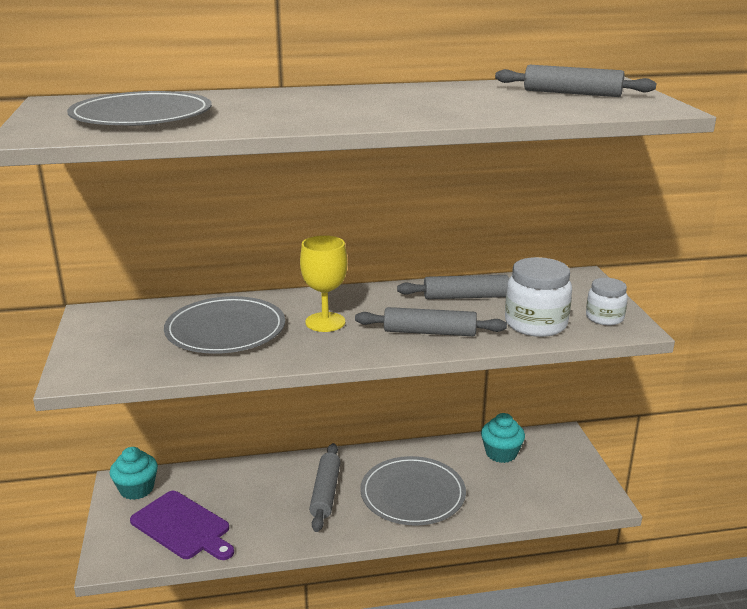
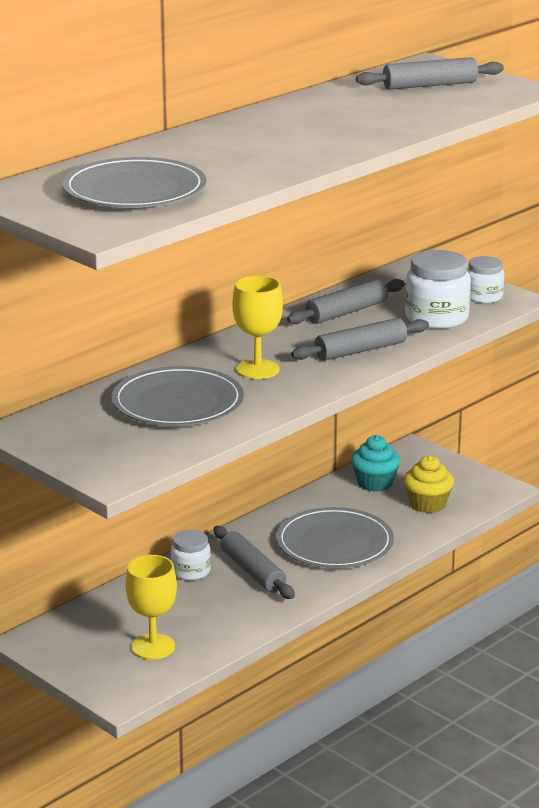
camera: 35 degrees left, 0 degrees up
turquoise cupcake [110,447,158,500] -> none
purple cutting board [130,491,234,560] -> yellow goblet [125,555,177,660]
none -> white jar [171,530,211,580]
none -> yellow cupcake [404,456,454,513]

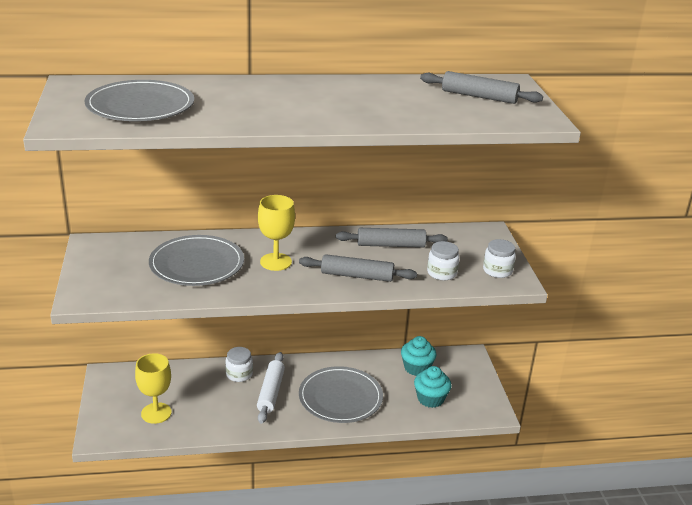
camera: 35 degrees right, 5 degrees up
grey rolling pin [214,526,295,599] -> white rolling pin [257,352,285,424]
yellow cupcake [404,456,454,513] -> turquoise cupcake [414,366,451,408]
white jar [405,250,471,329] -> white jar [427,241,459,280], size x0.61

